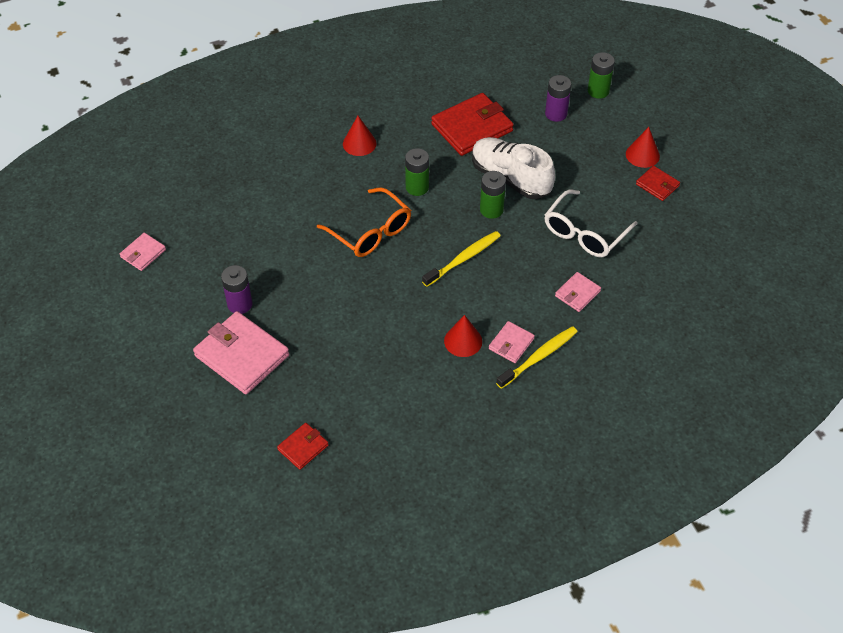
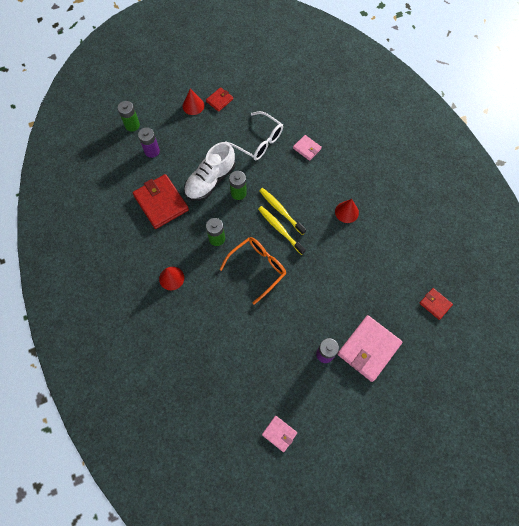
camera: 90 degrees left, 15 degrees up
pink wallet [489,321,535,363] -> none
yellow toothbrush [496,326,577,389] -> yellow toothbrush moved to [258,206,306,255]

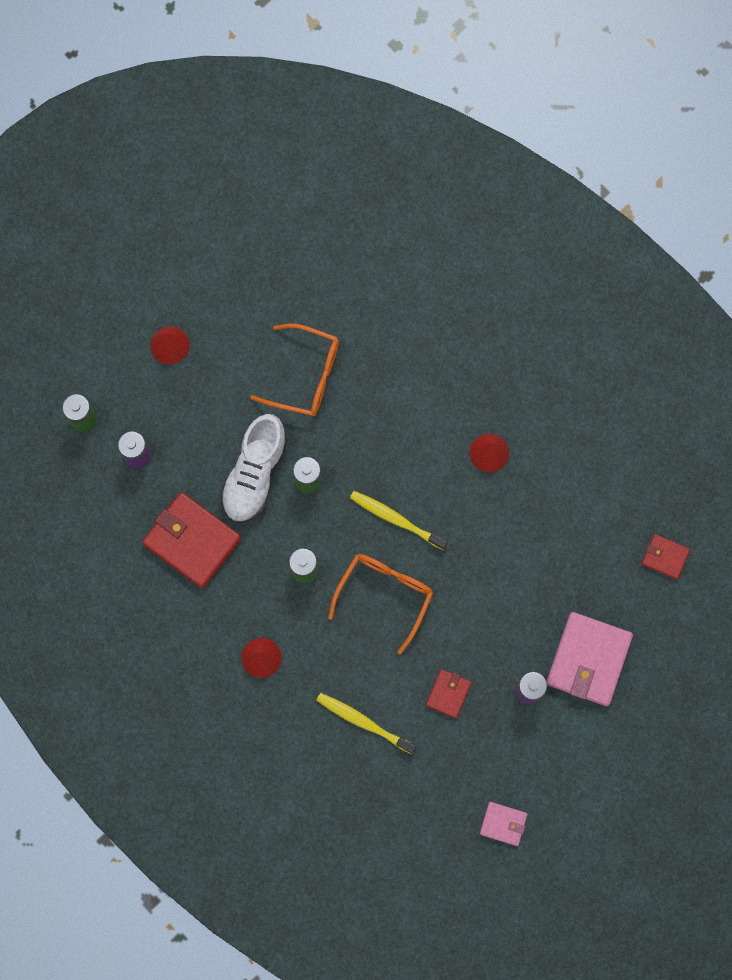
camera: 20 degrees left, 10 degrees up
red wallet [206,87,233,112] -> red wallet moved to [426,669,472,718]
white glasses [225,111,283,160] -> orange glasses [250,323,339,416]
yellow toothbrush [259,188,306,235] -> yellow toothbrush moved to [316,693,416,754]
pink wallet [293,135,322,161] -> none

